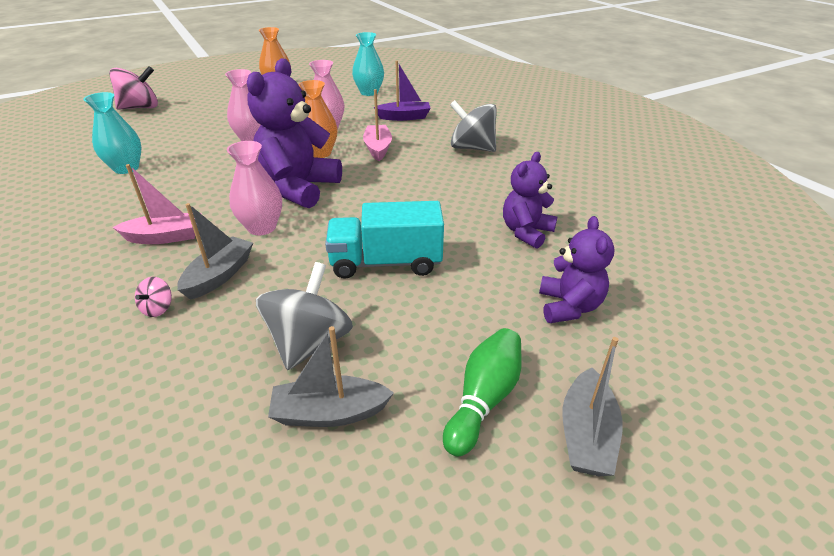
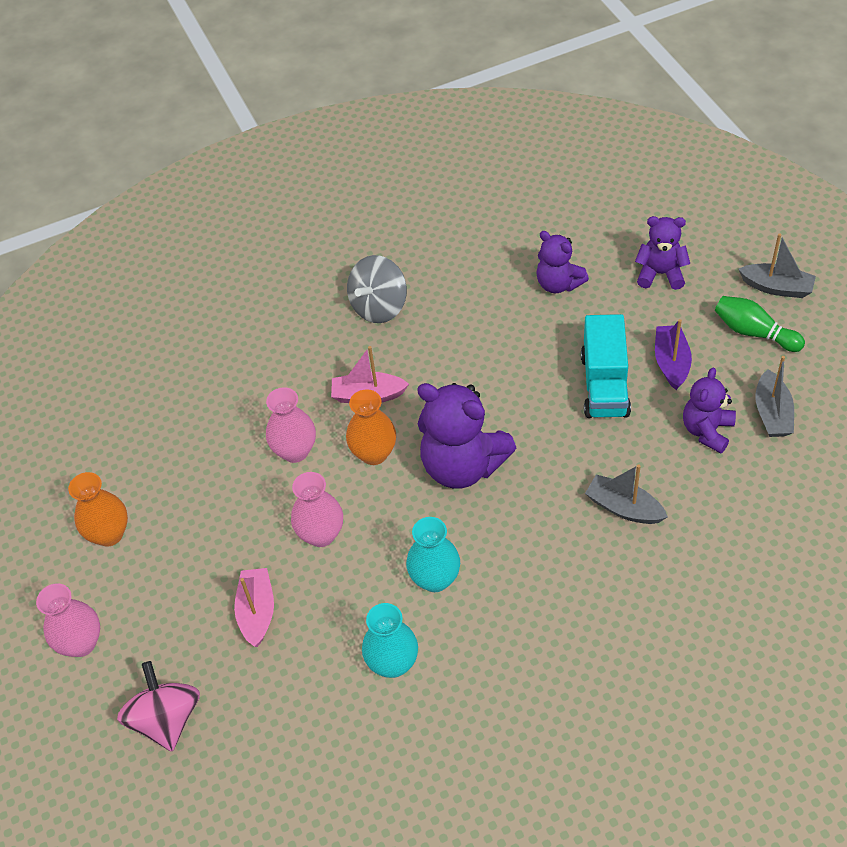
camera: 80 degrees left, 15 degrees up
pink boat [113,164,201,244] -> pink boat moved to [234,568,274,647]
pink spinning top [135,277,172,317] -> none
pink vase [227,141,282,235] -> pink vase moved to [36,583,100,657]
grey spinning top [256,262,353,370] -> purple teddy bear [683,368,736,453]
turquoise vase [352,32,384,96] -> turquoise vase moved to [406,517,460,592]
purple boat [374,61,431,121] -> purple boat moved to [655,319,692,390]

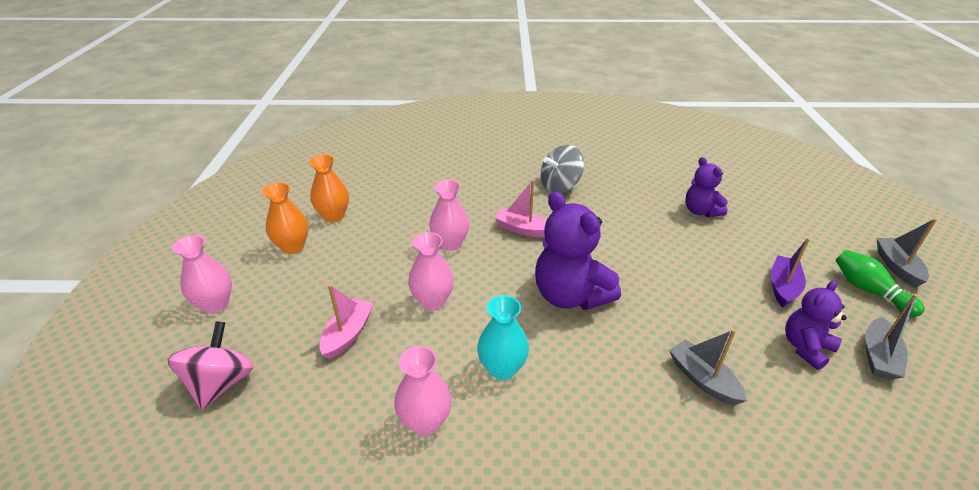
camera: 20 degrees right, 15 degrees down
orange vase [346,389,396,465] -> orange vase moved to [309,155,349,222]
turquoise vase [362,603,418,678] -> pink vase [394,346,452,436]
turquoise truck [581,314,631,418] -> none
purple teddy bear [635,216,690,290] -> none
grey boat [739,233,816,298] -> grey boat turned 135 degrees counterclockwise [877,218,937,288]

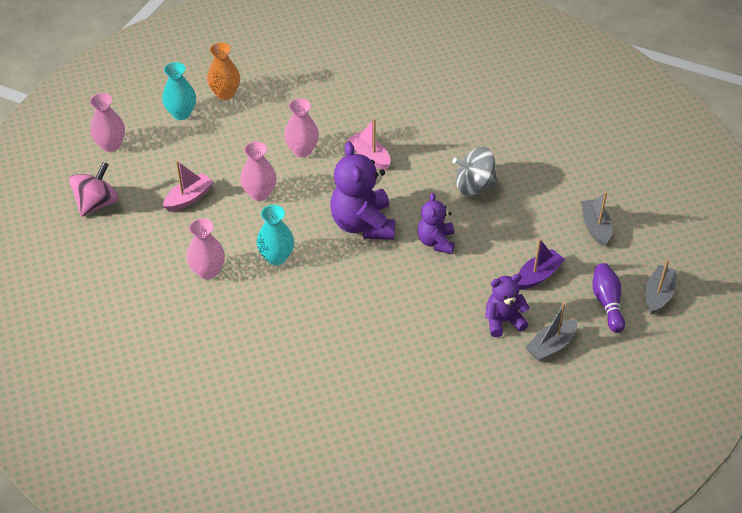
camera: 25 degrees right, 10 degrees up
orange vase [262,183,308,254] -> turquoise vase [162,62,196,120]
grey spinning top [541,145,584,193] -> grey spinning top moved to [452,147,497,196]
grey boat [669,329,747,406] -> grey boat moved to [581,191,612,247]
purple teddy bear [685,157,728,217] -> purple teddy bear moved to [417,193,455,254]
green bowling pin [836,250,925,317] -> purple bowling pin [592,263,625,333]

